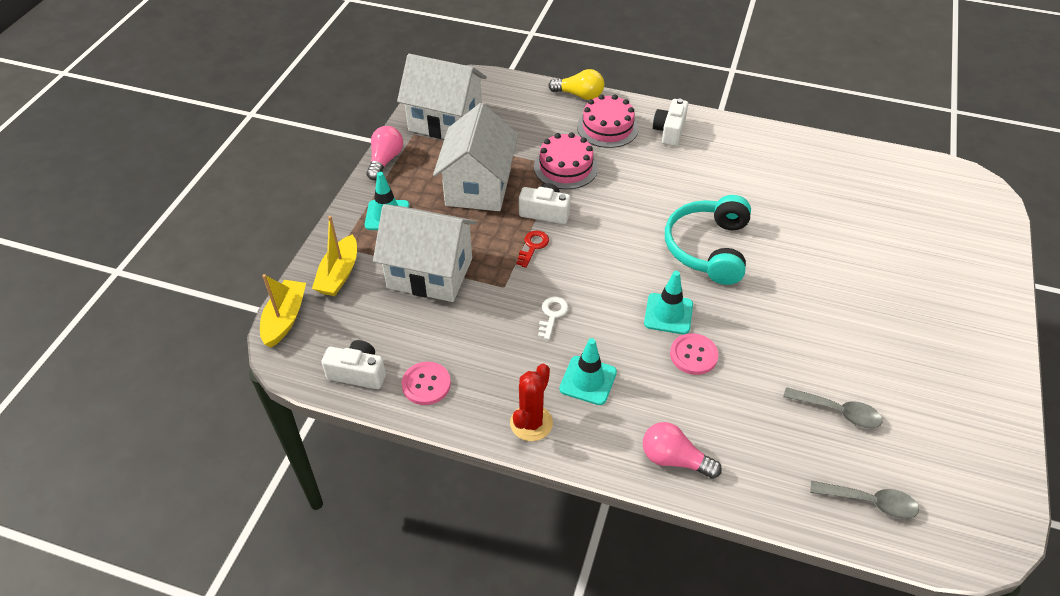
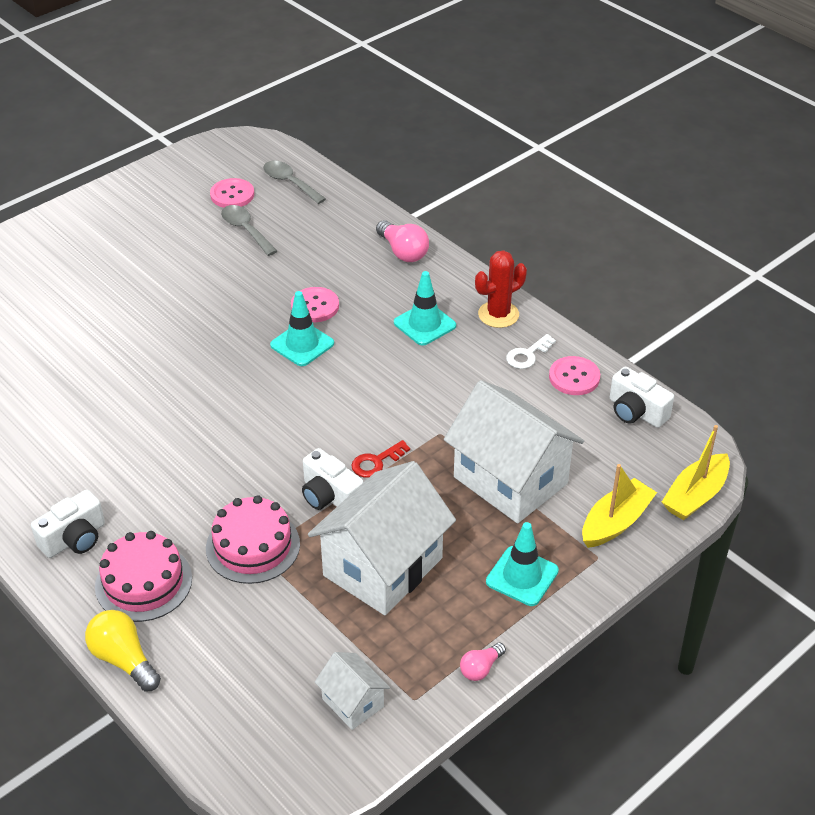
camera: 150 degrees left, 5 degrees down
pink light bulb [367,126,403,180] -> pink light bulb [460,643,506,681], size x0.59
white house [397,54,487,139] -> white house [315,652,390,730], size x0.48
white key [538,297,568,340] -> white key moved to [506,334,556,369]
turquoise headphones [665,195,751,285] -> none
none -> pink button [210,178,254,208]

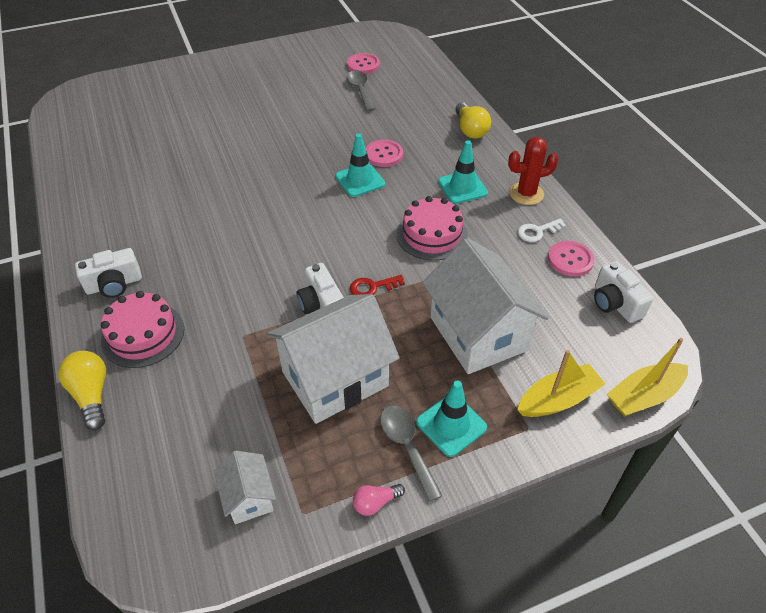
camera: 20 degrees right, 5 degrees up
pink cake [206,495,300,584] -> pink cake moved to [397,196,468,261]
grey spoon [263,161,326,204] -> grey spoon moved to [380,406,443,502]
pink light bulb [376,220,429,262] -> yellow light bulb [456,102,491,139]

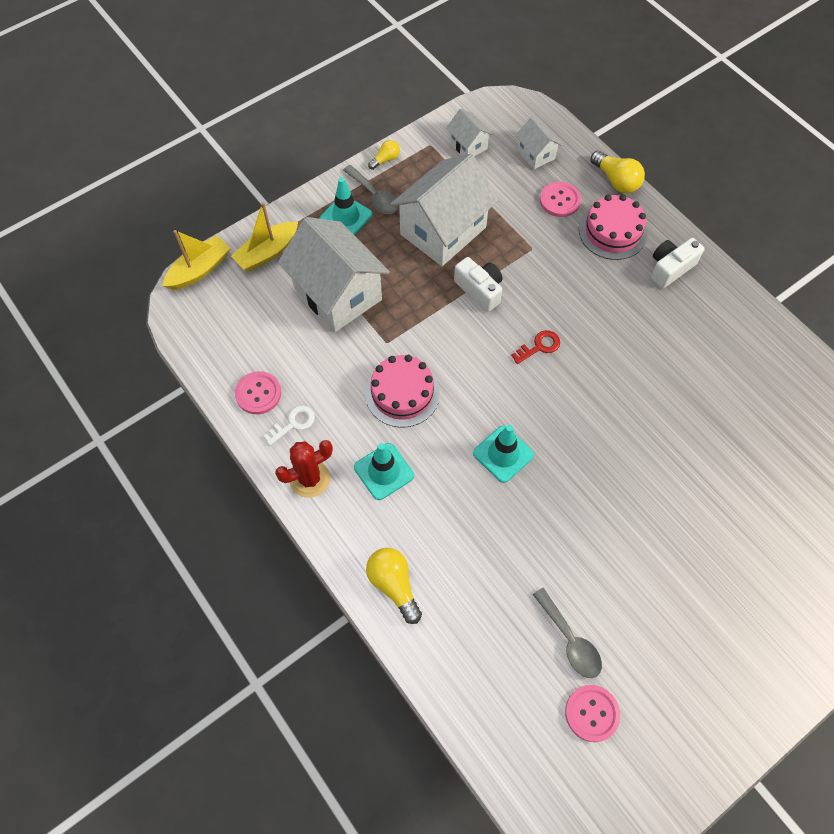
camera: 165 degrees right, 15 degrees up
red key [350,275,405,295] -> red key moved to [511,330,560,364]
pink light bulb [353,484,405,516] -> yellow light bulb [368,140,400,170]
pink button [366,140,403,167] -> pink button moved to [540,182,581,217]
white camera [594,261,653,323] -> none
none -> white house [515,117,562,169]

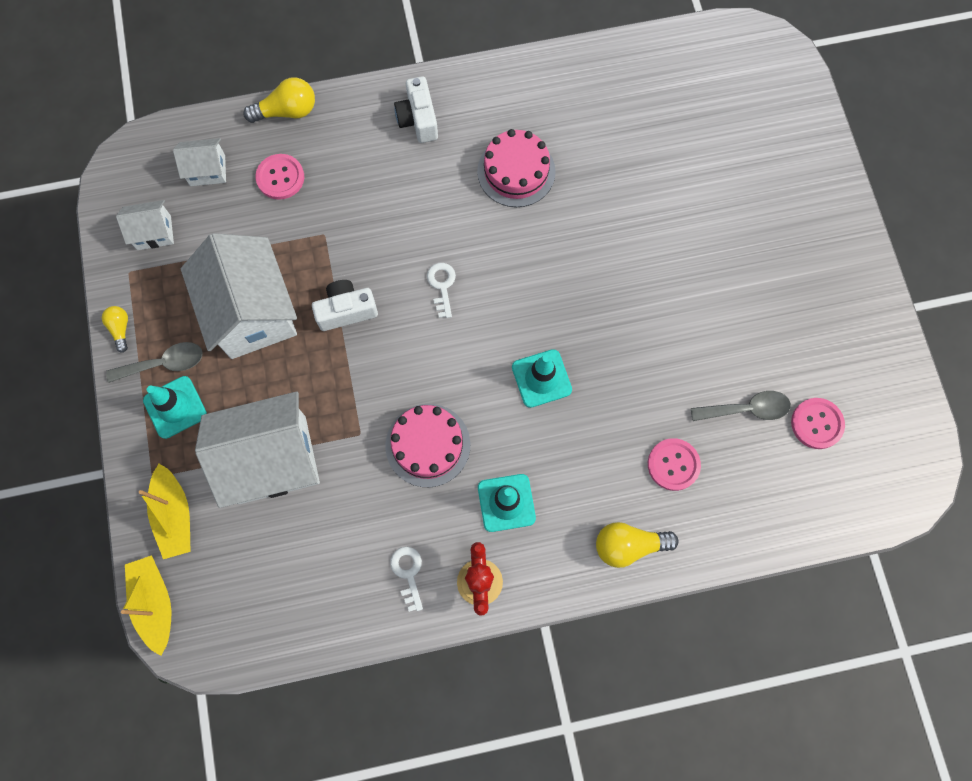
camera: 65 degrees left, 10 degrees up
pink button [235,371,281,414] -> pink button moved to [648,438,701,491]
red key [511,330,560,364] -> white key [427,263,456,318]
pink cake [579,194,647,260] -> pink cake moved to [477,129,556,207]

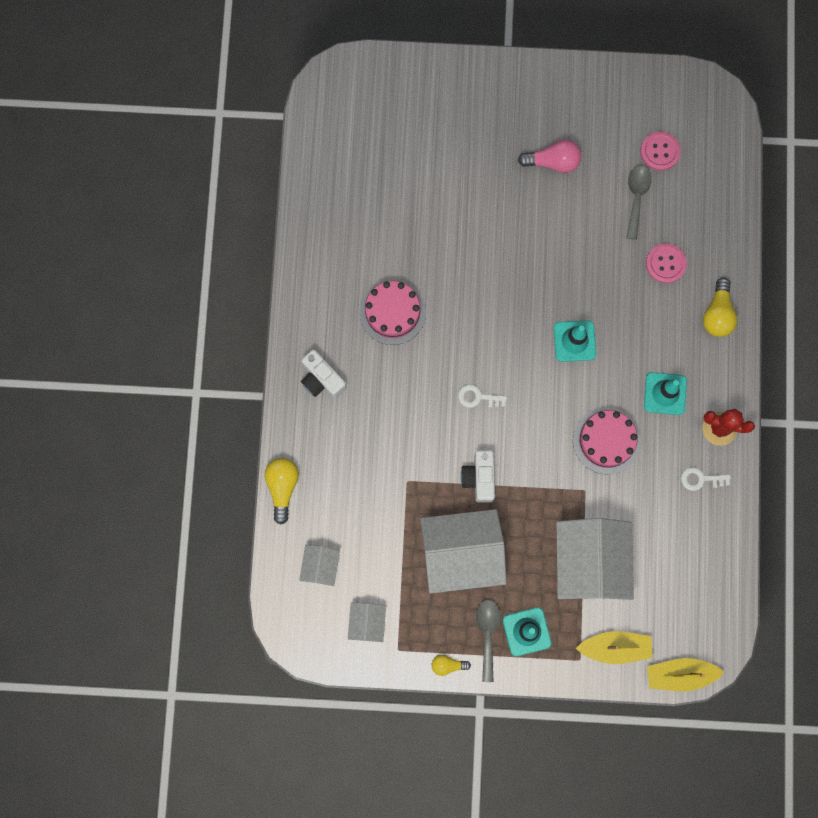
camera: 75 degrees left, 5 degrees up
pink button [255,154,304,200] -> none
white camera [394,76,438,143] -> white camera turned 45 degrees clockwise [301,349,347,399]
none -> pink light bulb [518,140,581,173]

